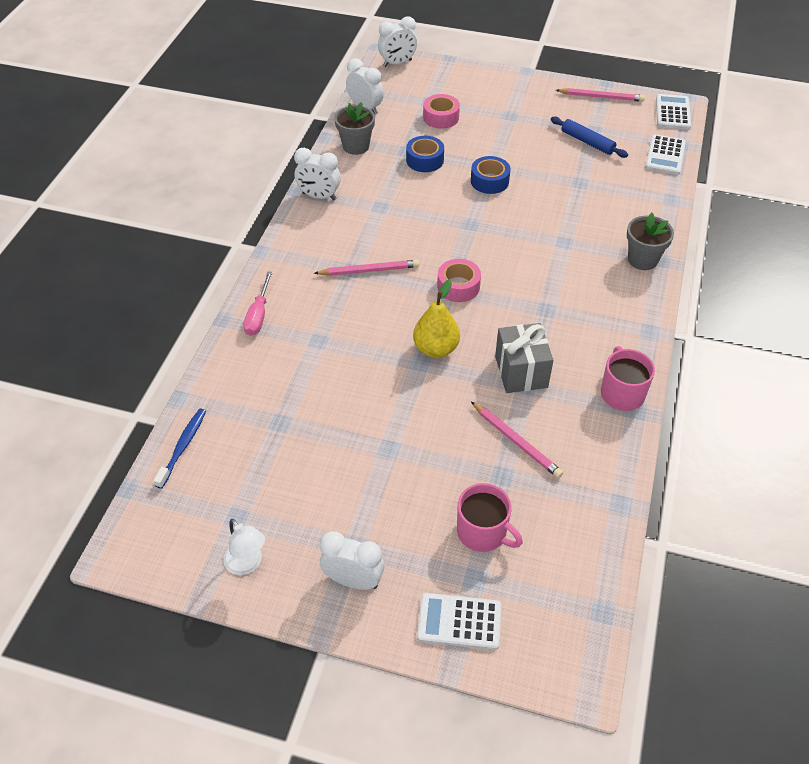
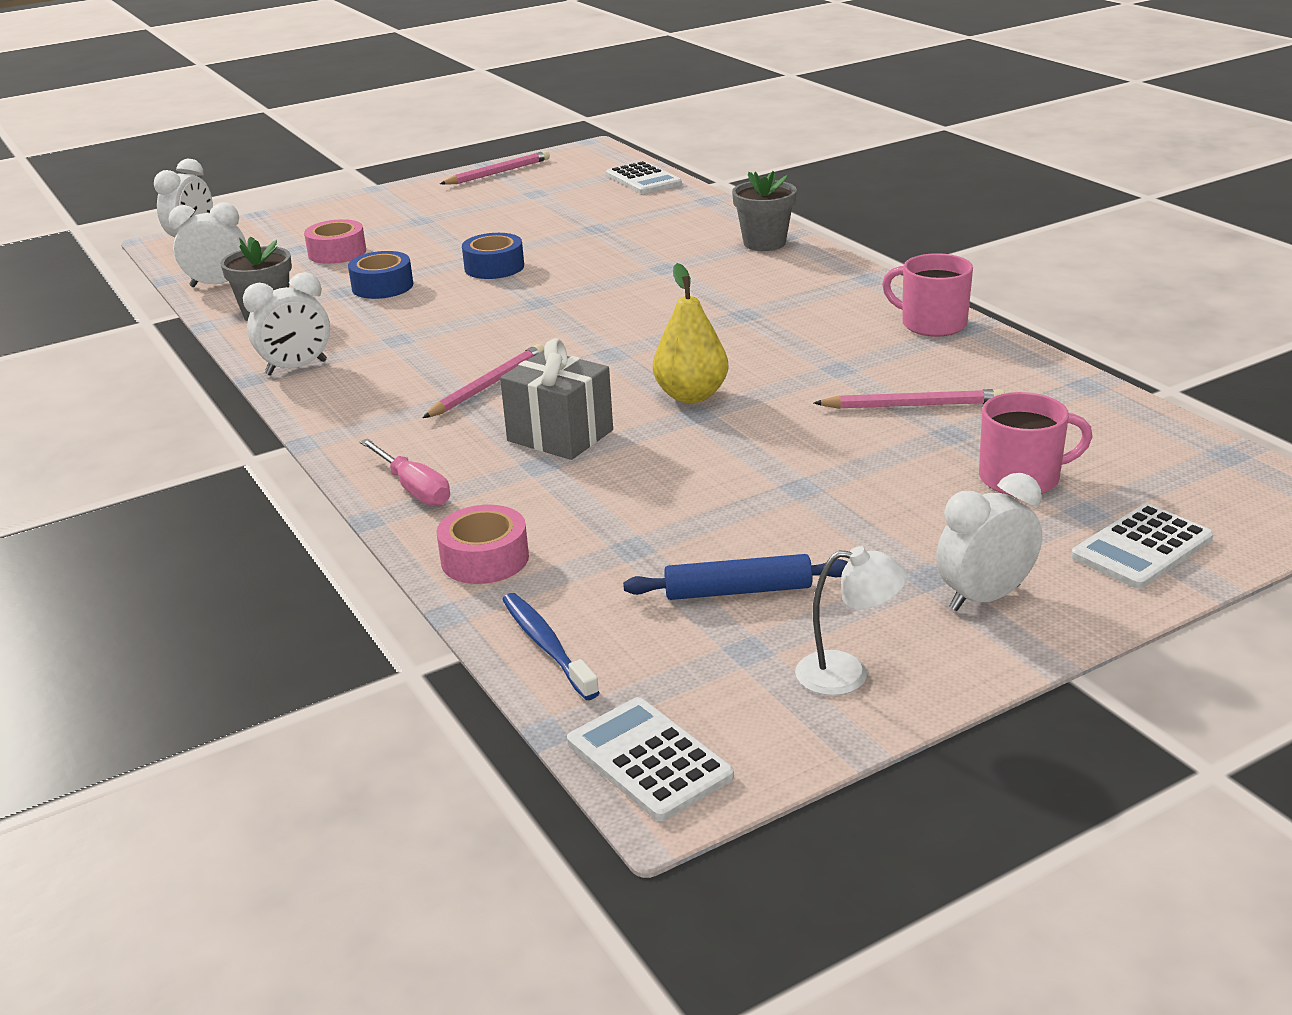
camera: 45 degrees left, 20 degrees down
pink tape [437,259,481,302] -> pink tape moved to [437,505,529,584]
grey gift [495,323,553,393] -> grey gift moved to [500,338,613,460]
blue rolling pin [551,117,628,158] -> blue rolling pin moved to [623,554,848,600]
white calculator [656,94,691,129] -> white calculator moved to [567,697,734,821]

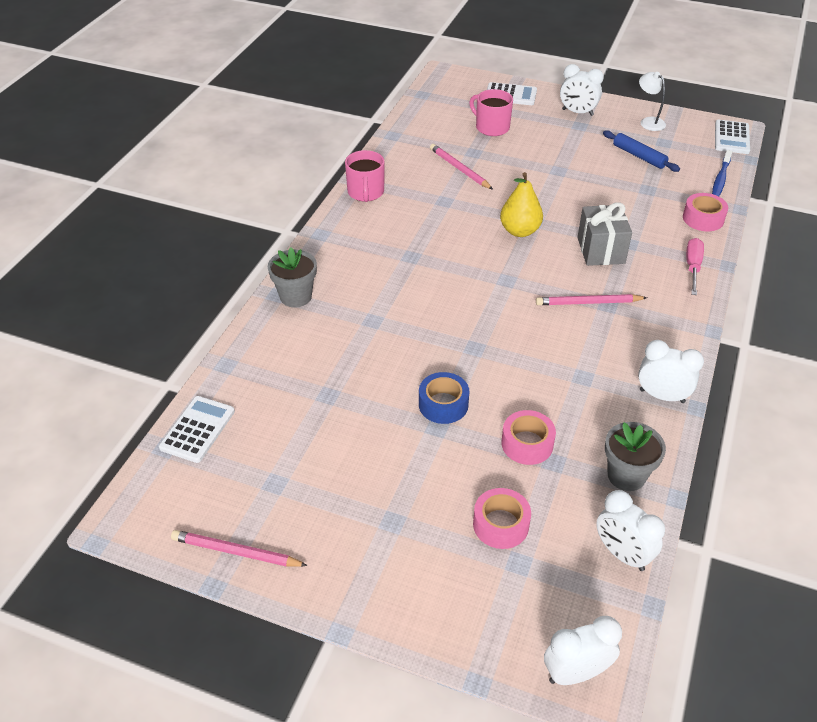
camera: 130 degrees left, 15 degrees up
blue tape [348,251,413,299] -> pink tape [501,410,556,465]

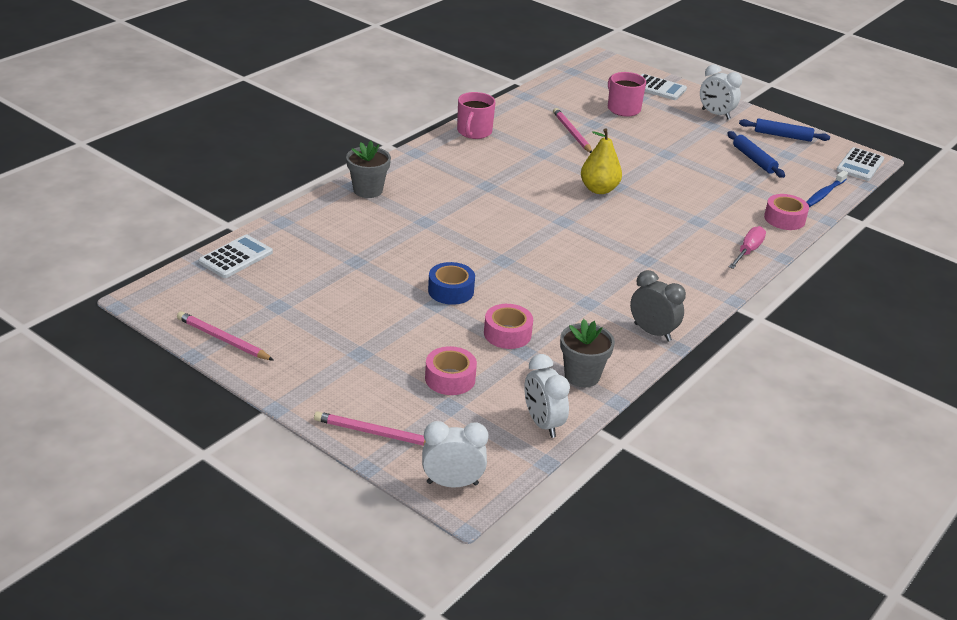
camera: 15 degrees right, 10 degrees down
pink pencil [536,294,647,305] -> pink pencil moved to [314,411,426,446]
grey gift [577,202,632,266] -> none
white clock [638,340,704,403] -> grey clock [630,270,686,341]
white lamp [639,72,666,131] -> blue rolling pin [739,119,830,142]

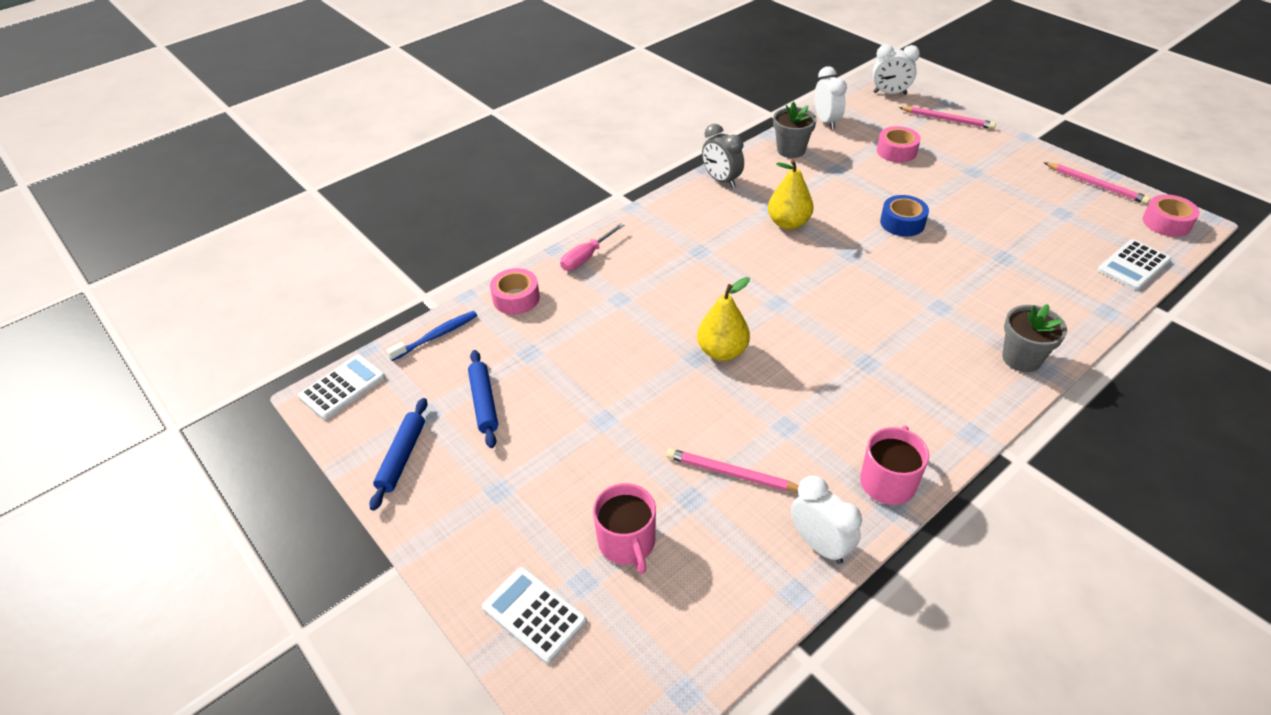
camera: 165 degrees left, 10 degrees up
pink tape [484,304,533,349] -> pink tape moved to [1143,194,1200,237]
pink pencil [553,108,592,153] -> pink pencil turned 120 degrees clockwise [666,448,799,492]
white clock [700,64,742,119] -> white clock moved to [791,476,862,564]
blue rolling pin [739,119,830,142] -> blue rolling pin turned 75 degrees clockwise [370,398,427,511]
none -> yellow pear [768,159,813,230]

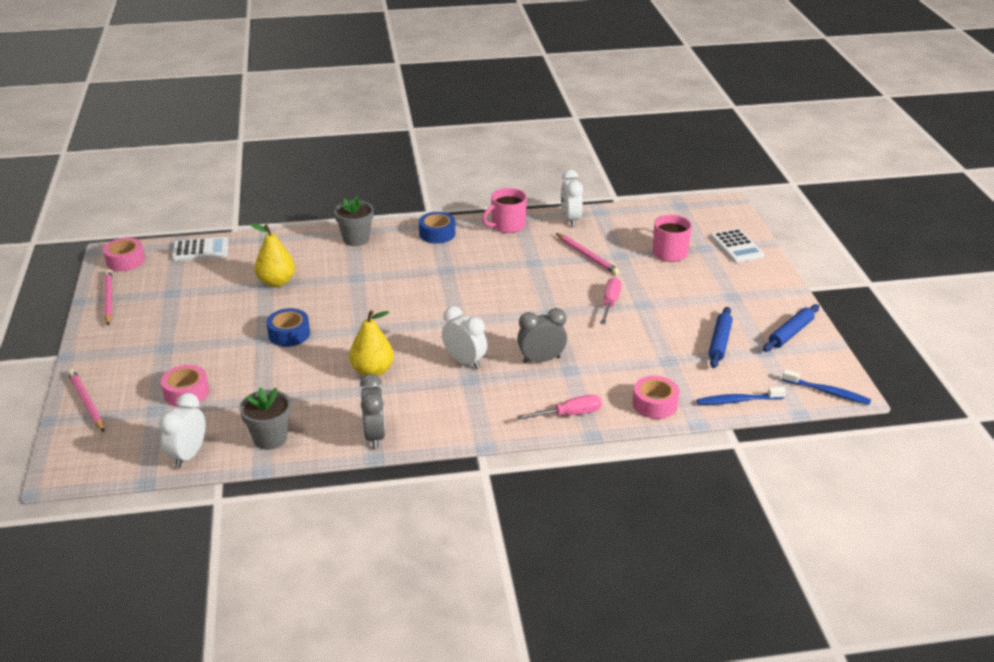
camera: 150 degrees left, 10 degrees down
white calculator [298,354,385,420] -> blue toothbrush [782,369,871,405]
yellow pear [697,277,750,361] -> yellow pear moved to [250,223,295,287]
white clock [873,44,920,95] -> white clock moved to [442,306,487,369]
none -> blue tape [419,212,455,244]
none -> grey clock [517,308,567,364]
none -> pink screwdriver [600,277,621,324]

